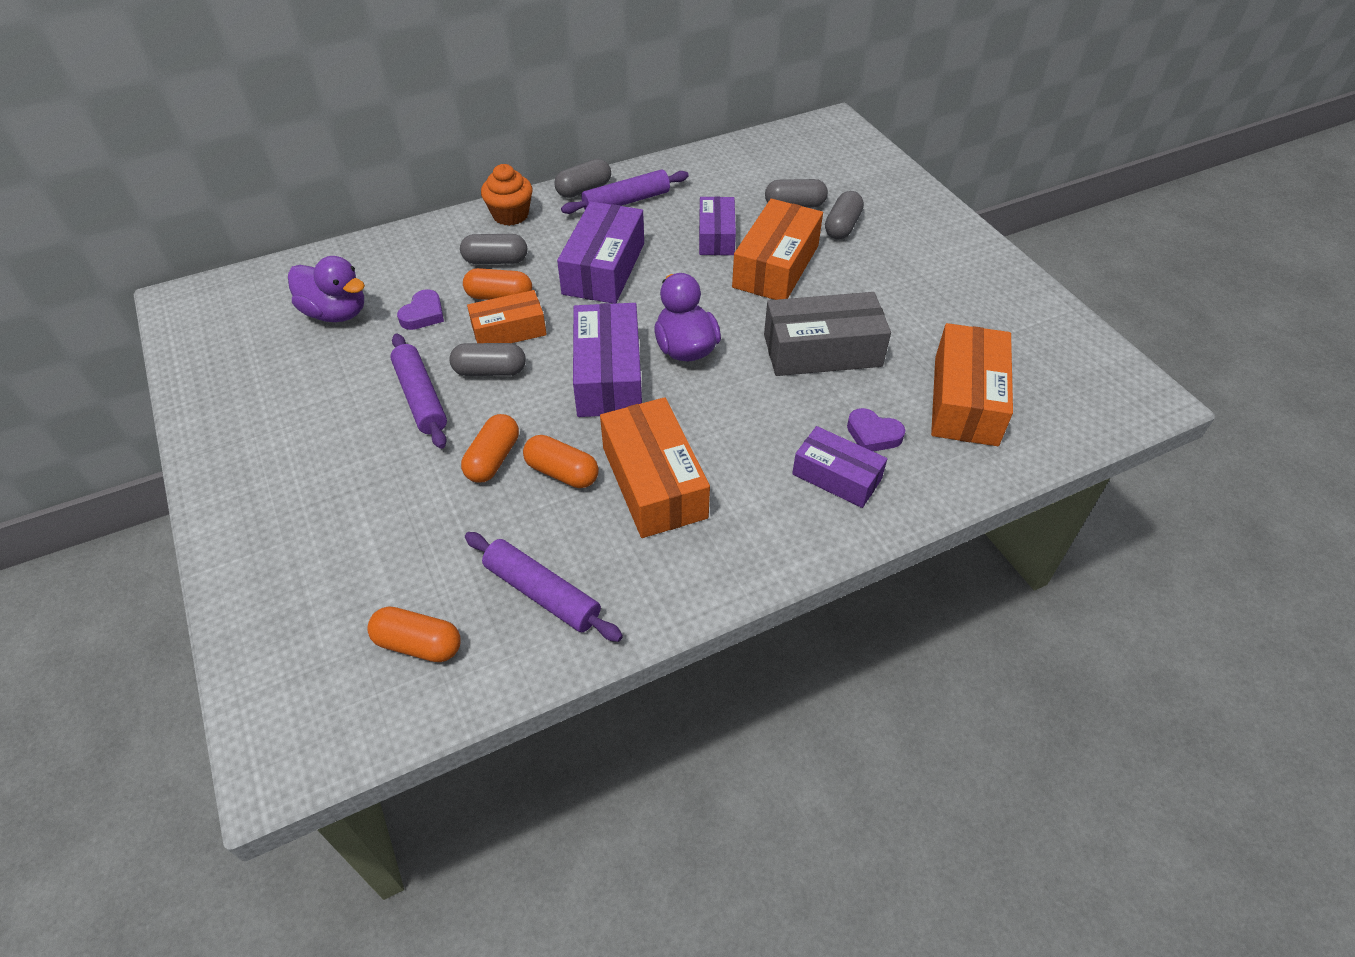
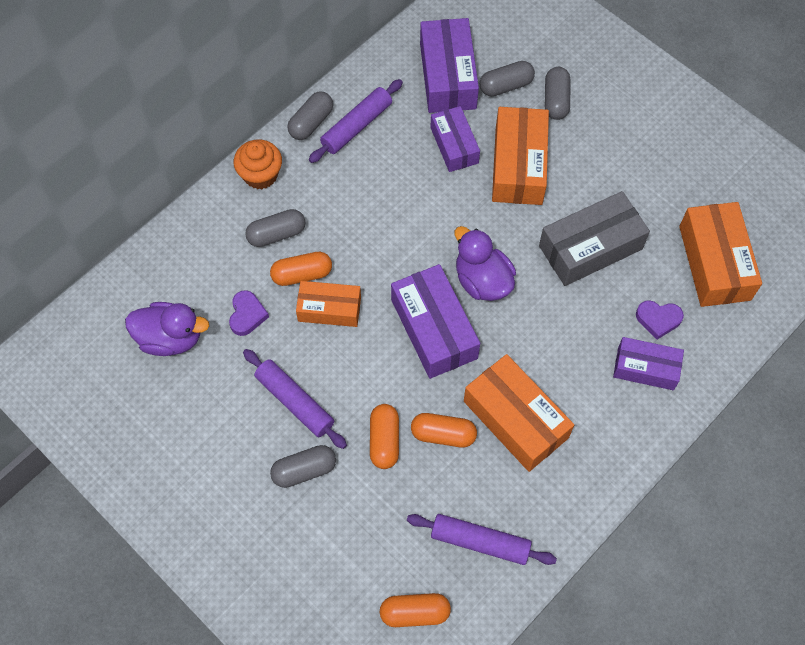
camera: 20 degrees left, 15 degrees up
grey capsule [450,343,526,376] -> grey capsule moved to [270,445,336,488]
orange box [467,290,547,343] -> orange box turned 45 degrees clockwise [296,281,361,327]
purple box [557,201,644,304] -> purple box moved to [420,18,479,113]

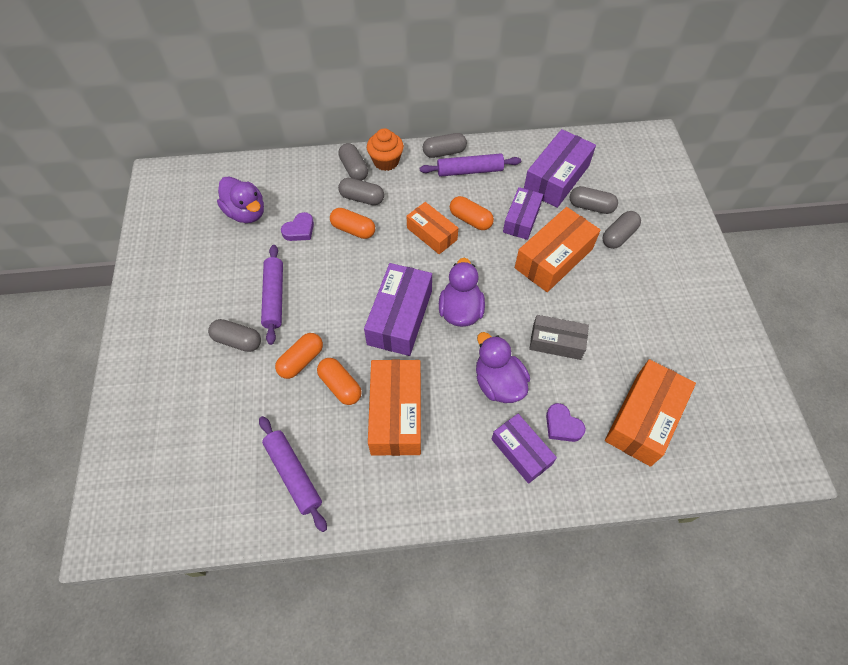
camera: 40 degrees right, 5 degrees down
orange box [296,281,361,327] -> orange box moved to [407,202,458,254]
orange capsule [380,593,451,627] -> orange capsule moved to [450,196,494,230]
grey box [539,191,650,286] -> grey box [529,315,589,360], size x0.64
none -> grey capsule [338,143,368,181]
none -> purple duck [476,332,530,403]

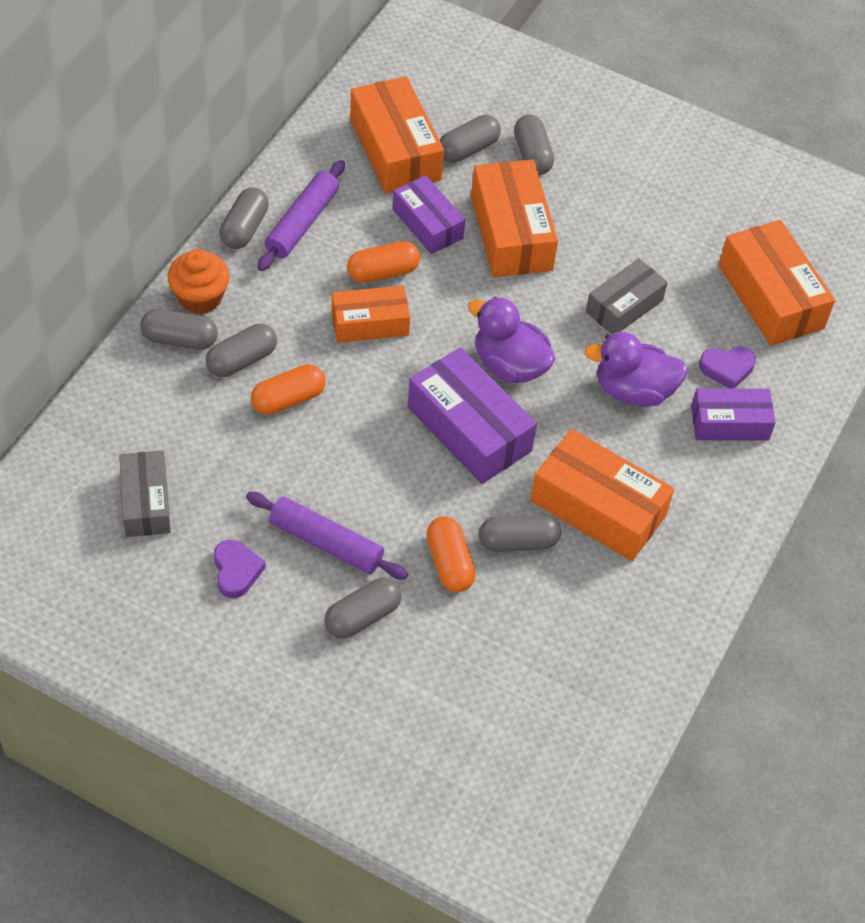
camera: 60 degrees left, 5 degrees down
purple duck [217,176,264,223] -> grey box [119,451,171,537]
purple rolling pin [259,416,327,532] -> none
purple heart [281,212,314,241] -> purple heart moved to [214,540,266,598]
orange capsule [317,358,362,405] -> grey capsule [479,514,561,552]
purple box [524,129,596,208] -> orange box [350,76,444,194]

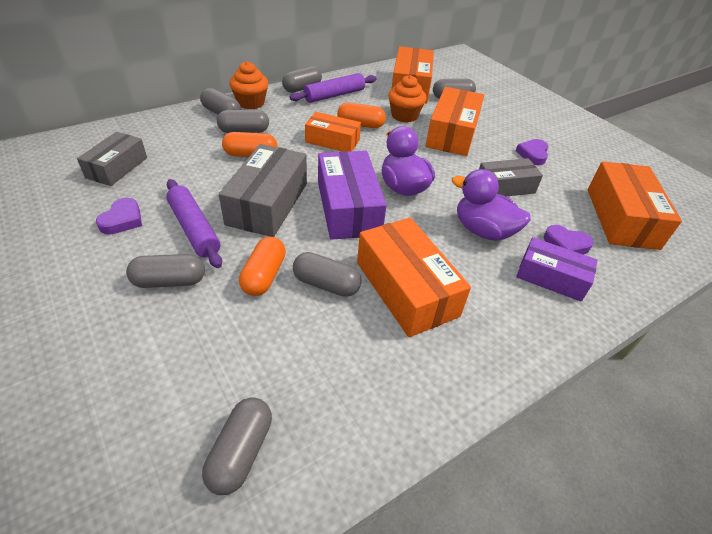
camera: 30 degrees right, 10 degrees down
purple box [393,175,465,254] -> orange cupcake [388,75,426,122]
grey capsule [514,115,554,175] -> grey capsule moved to [202,397,272,495]
none -> grey box [219,144,307,237]
none -> purple heart [516,139,549,165]

